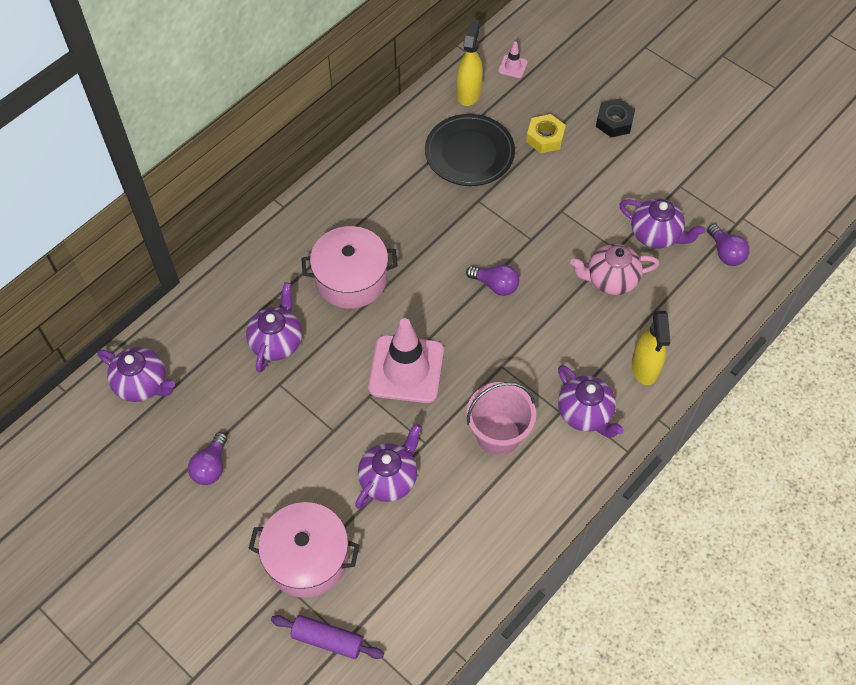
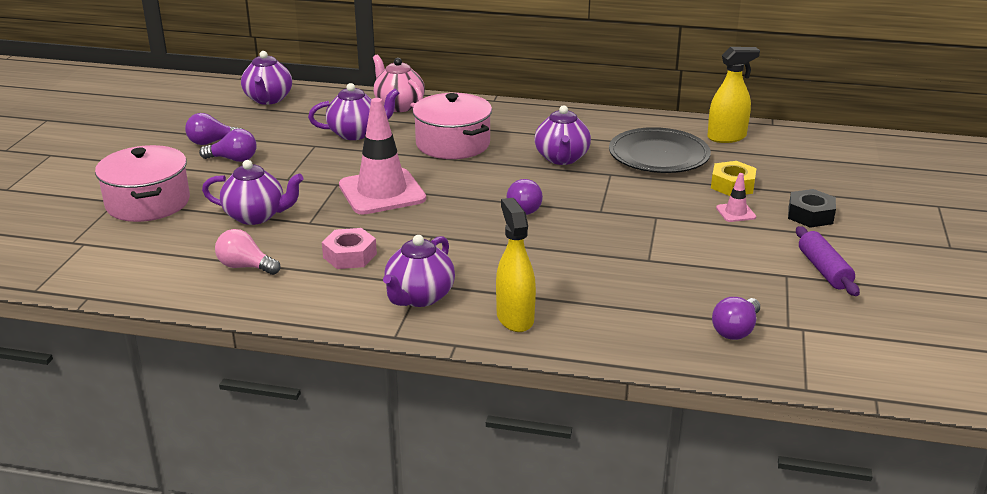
camera: 60 degrees right, 30 degrees down
purple rolling pin [271,615,384,659] -> purple rolling pin moved to [796,226,860,296]
pink bucket [466,382,536,456] -> pink nut [322,228,377,269]
pink traffic cone [498,41,528,78] -> pink traffic cone moved to [716,173,756,222]
pink teapot [570,244,659,295] -> pink teapot moved to [373,55,425,112]
purple teapot [619,198,706,249] -> purple teapot moved to [534,105,591,165]
yellow spray bottle [632,311,670,385] -> yellow spray bottle turned 105 degrees clockwise [496,198,536,332]
none -> purple light bulb [199,129,257,162]
none -> pink light bulb [215,229,281,275]

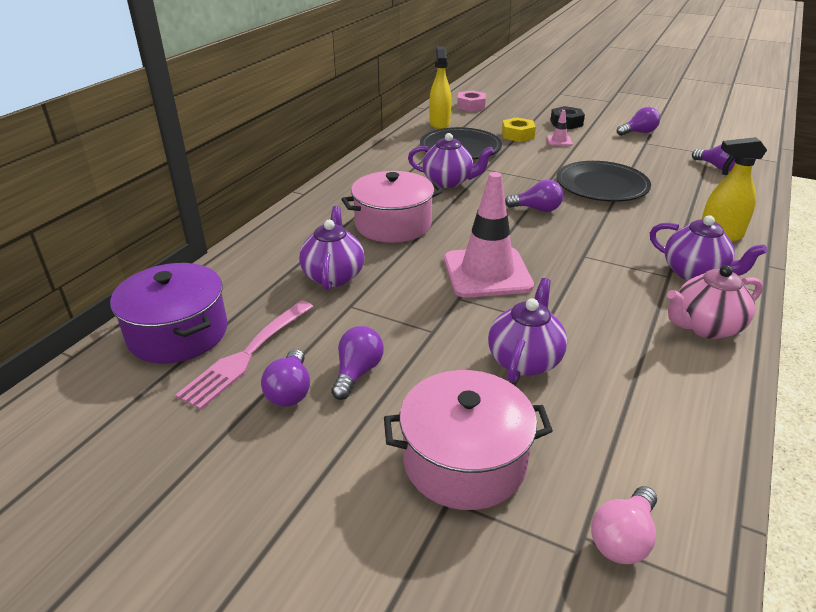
camera: 75 degrees left, 5 degrees up
pink light bulb [215,229,281,275] -> pink light bulb moved to [591,486,657,564]
purple teapot [241,51,292,105] -> purple pot [110,263,227,363]
pink nut [322,228,377,269] -> pink nut moved to [457,90,486,112]
pink teapot [373,55,425,112] -> pink teapot moved to [667,265,763,339]
purple rolling pin [796,226,860,296] -> purple light bulb [617,107,660,136]
none -> pink fork [175,301,314,410]
none -> black plate [556,161,651,202]

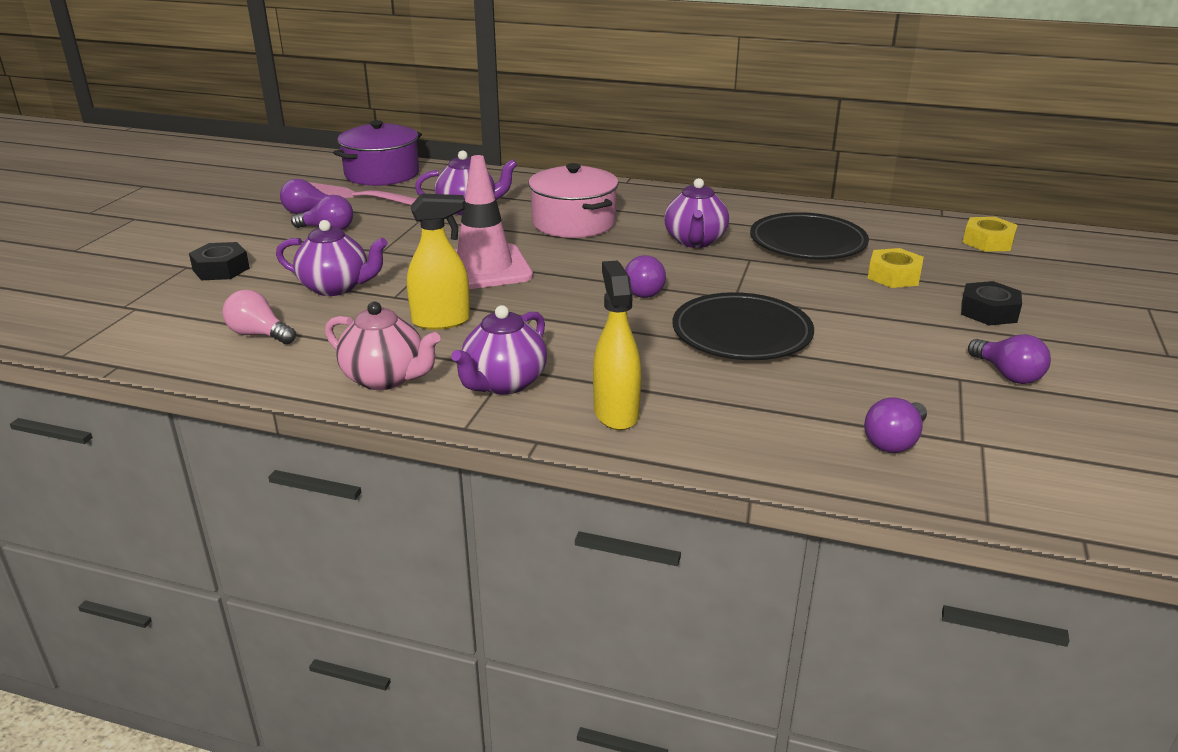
camera: 80 degrees right, 5 degrees down
pink pot [384,370,553,510] -> black nut [189,242,250,280]
yellow spray bottle [429,46,451,129] -> yellow spray bottle moved to [407,194,470,330]
pink nut [457,90,486,112] -> yellow nut [963,217,1018,252]
pink traffic cone [547,110,572,146] -> none
pink light bulb [591,486,657,564] -> pink light bulb moved to [222,290,296,344]
pink teapot [667,265,763,339] -> pink teapot turned 150 degrees clockwise [325,302,440,390]

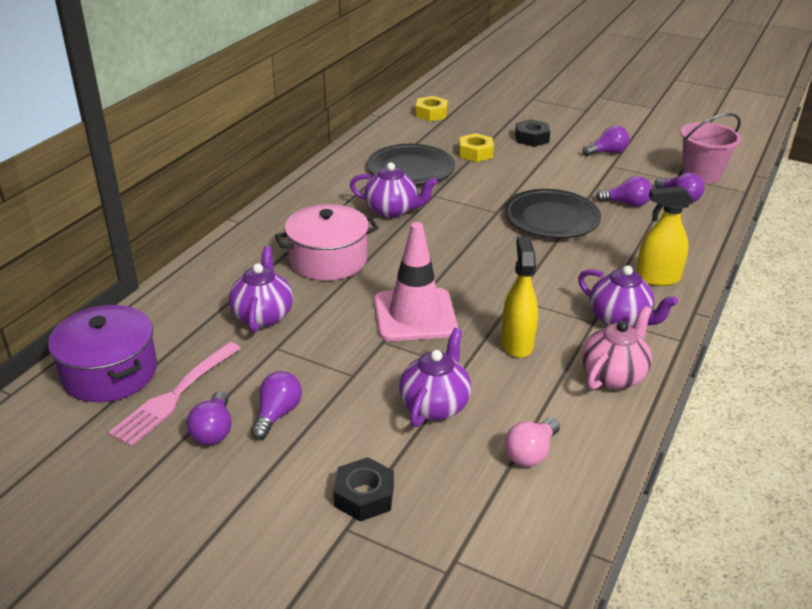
camera: 80 degrees left, 5 degrees up
purple light bulb [625,255,666,298] -> purple light bulb moved to [596,176,652,207]
none -> pink bucket [681,113,741,184]

